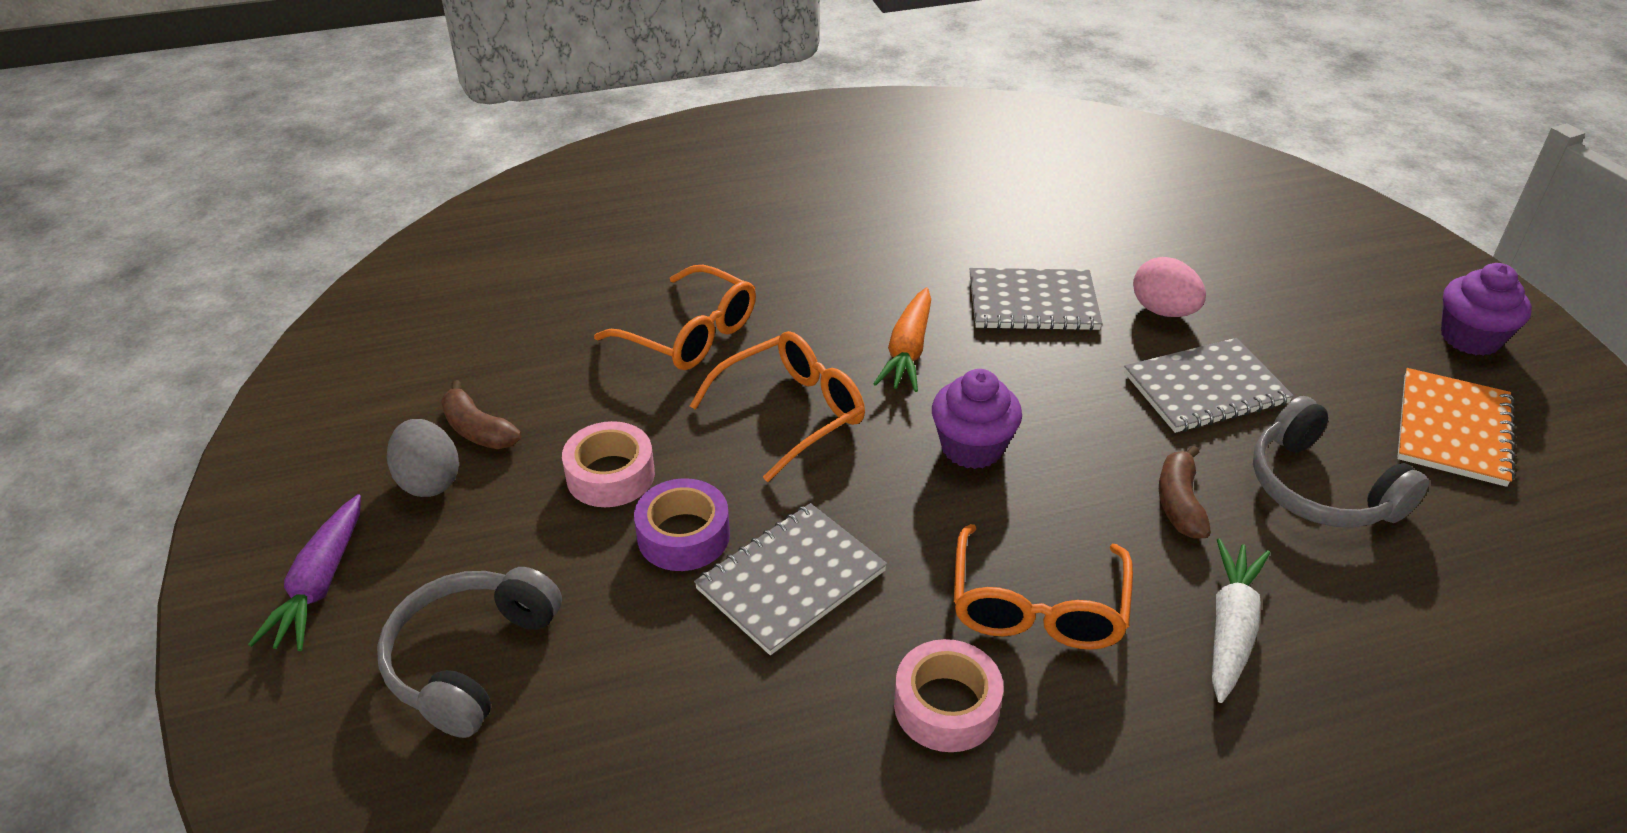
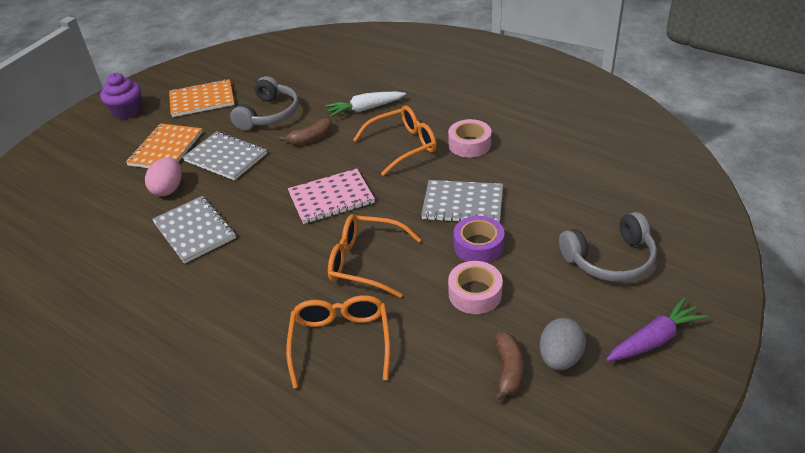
camera: 125 degrees left, 0 degrees up
orange carrot [873,287,931,392] -> none
purple cupcake [932,369,1022,469] -> pink notebook [288,168,375,224]
none -> orange notebook [126,123,202,168]

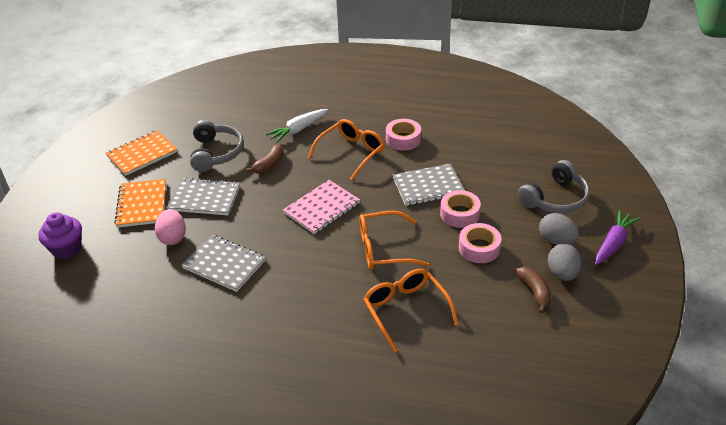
camera: 25 degrees left, 0 degrees up
purple cupcake [100,73,141,119] -> purple cupcake moved to [38,212,82,259]
purple tape [453,216,504,263] -> pink tape [440,190,481,228]
none -> grey egg [539,213,579,245]

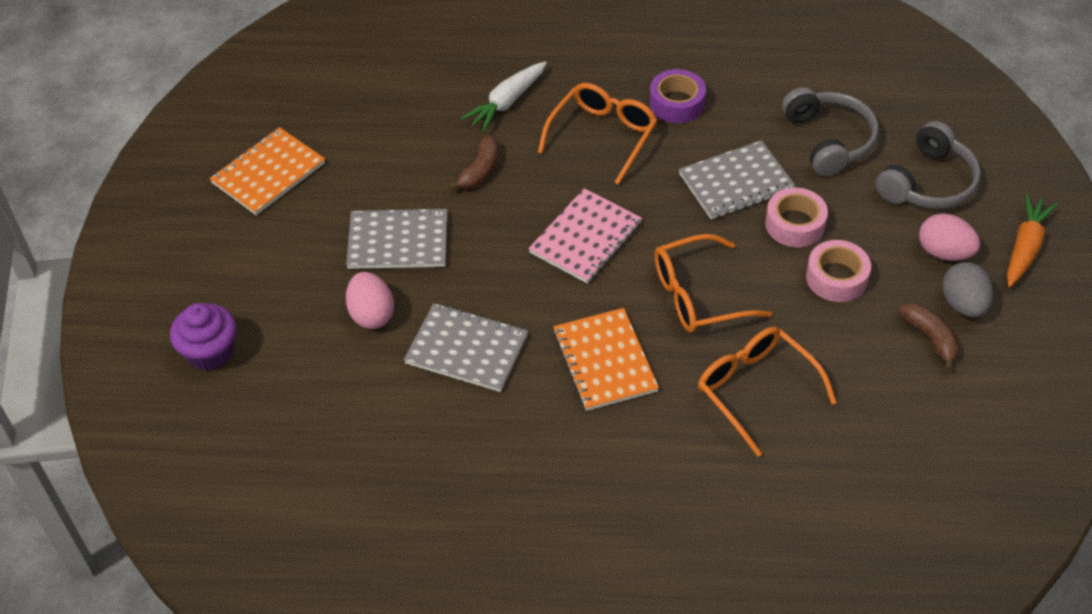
camera: 10 degrees left, 10 degrees up
orange notebook [114,179,166,228] -> orange notebook moved to [553,308,659,411]
grey headphones [190,120,244,172] -> grey headphones moved to [782,87,879,176]
pink tape [386,119,421,151] -> purple tape [649,69,706,123]
grey egg [539,213,579,245] -> pink egg [919,213,980,261]
purple carrot [595,210,640,265] -> orange carrot [1007,194,1058,287]

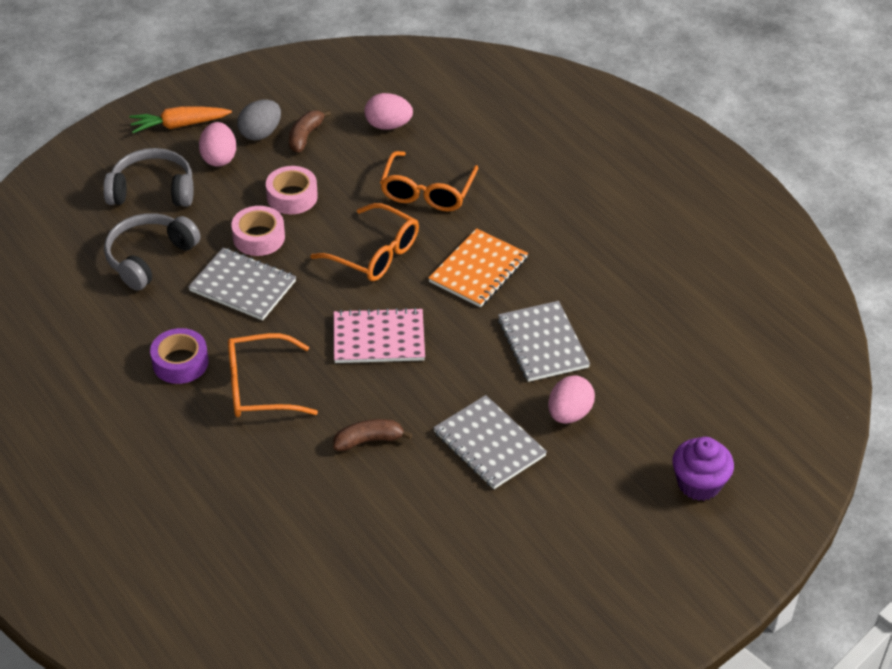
camera: 130 degrees left, 5 degrees down
orange notebook [209,127,325,215] -> none
white carrot [461,61,547,132] -> none
none -> pink egg [365,93,413,130]

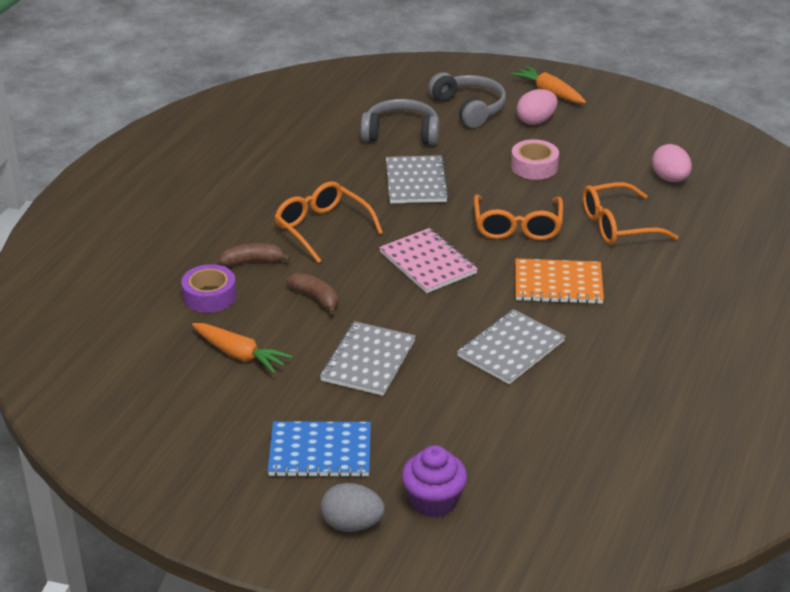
camera: 60 degrees right, 10 degrees down
purple tape [150,328,208,384] -> purple tape moved to [181,264,237,313]
pink tape [231,206,285,256] -> none
grey egg [237,99,281,140] -> grey egg moved to [321,483,385,532]
brown banana [289,110,331,153] -> brown banana moved to [219,243,291,267]
pink egg [548,375,595,424] -> none
none -> orange carrot [192,323,293,374]
none -> blue notebook [268,421,371,477]

